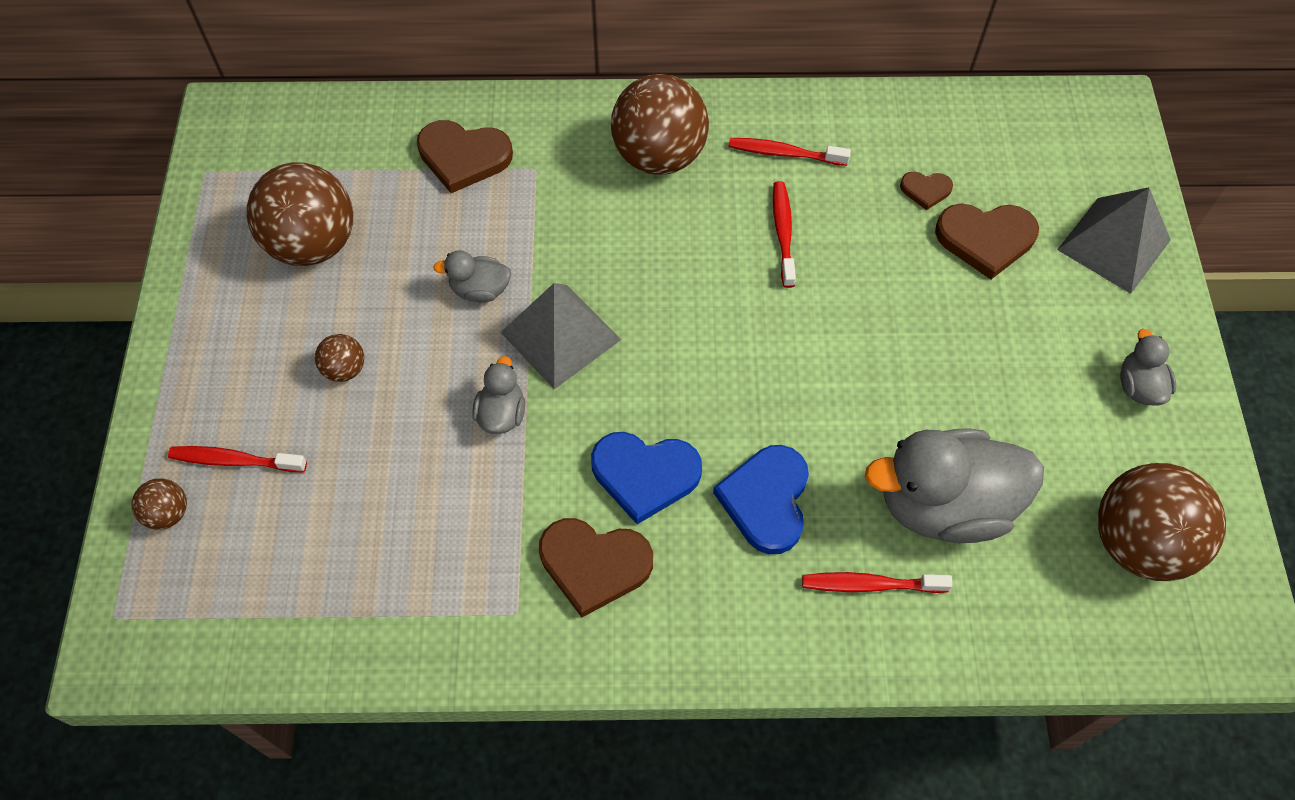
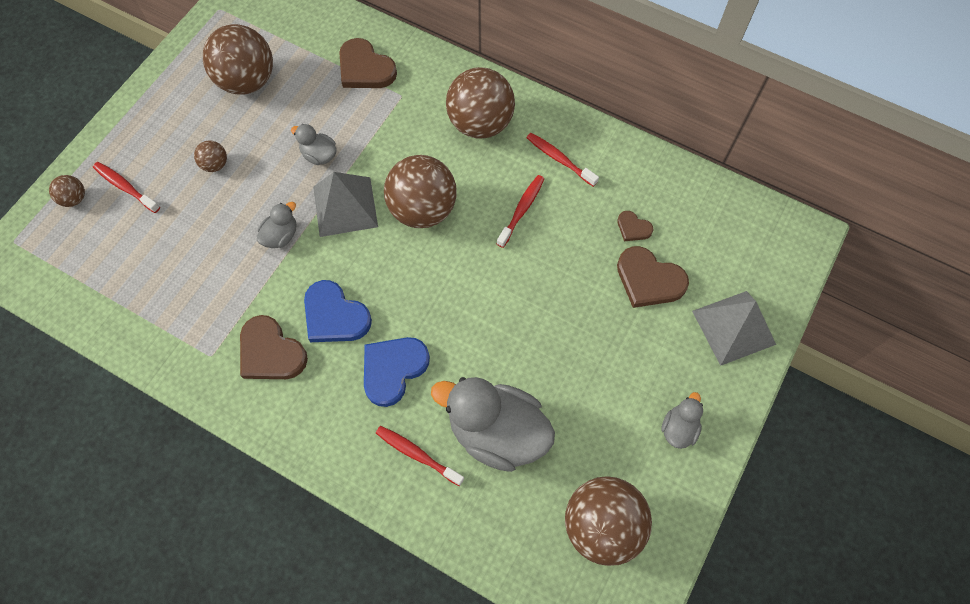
camera: 30 degrees right, 5 degrees up
none -> brown ball [384,155,457,228]

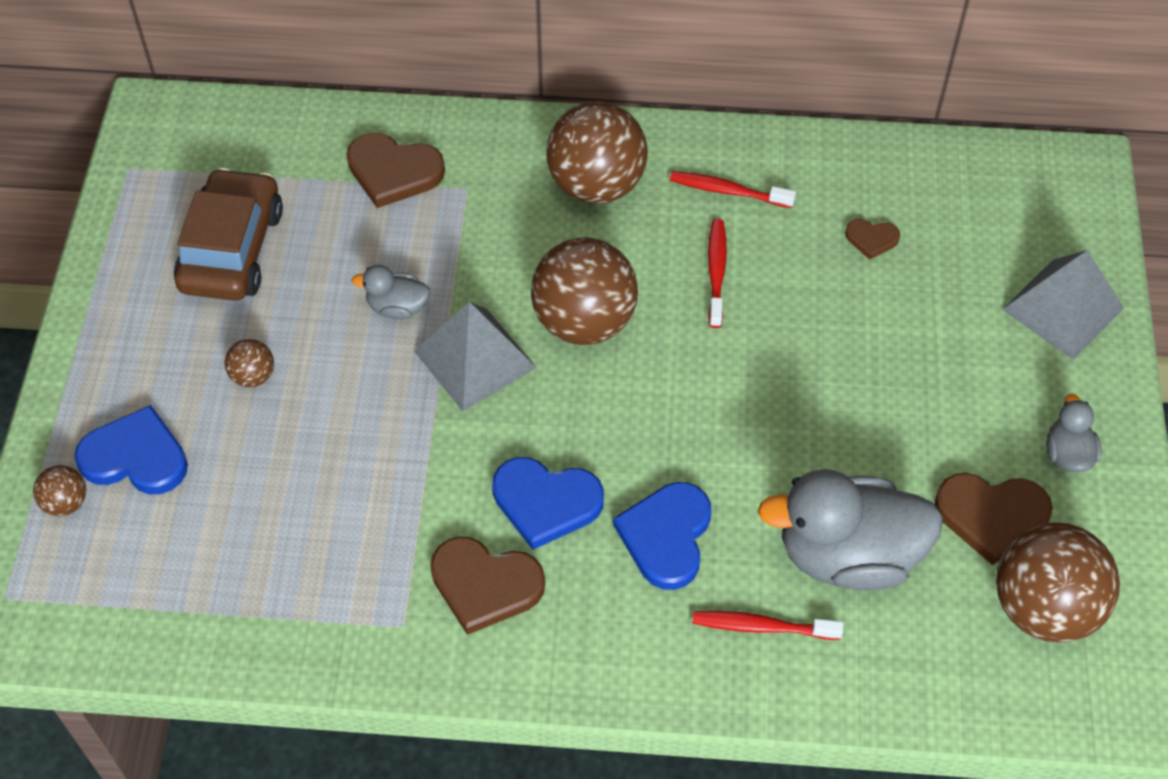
camera: 25 degrees left, 10 degrees down
red toothbrush [93,162,160,213] -> blue heart [74,405,188,494]
brown ball [203,24,273,95] -> brown car [174,168,283,301]
grey duck [257,202,297,248] -> none
brown heart [617,246,689,308] -> brown heart moved to [934,473,1053,565]

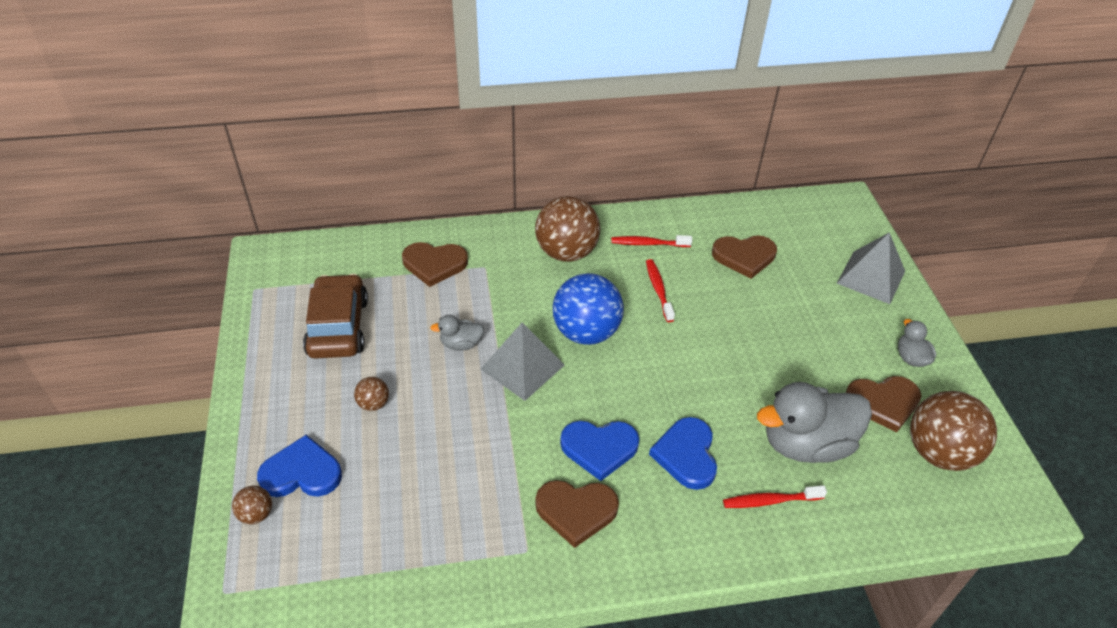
camera: 15 degrees left, 10 degrees down
brown ball [531,237,638,345] -> blue ball [553,273,624,345]
brown heart [845,219,900,260] -> brown heart [712,235,777,279], size x1.90

